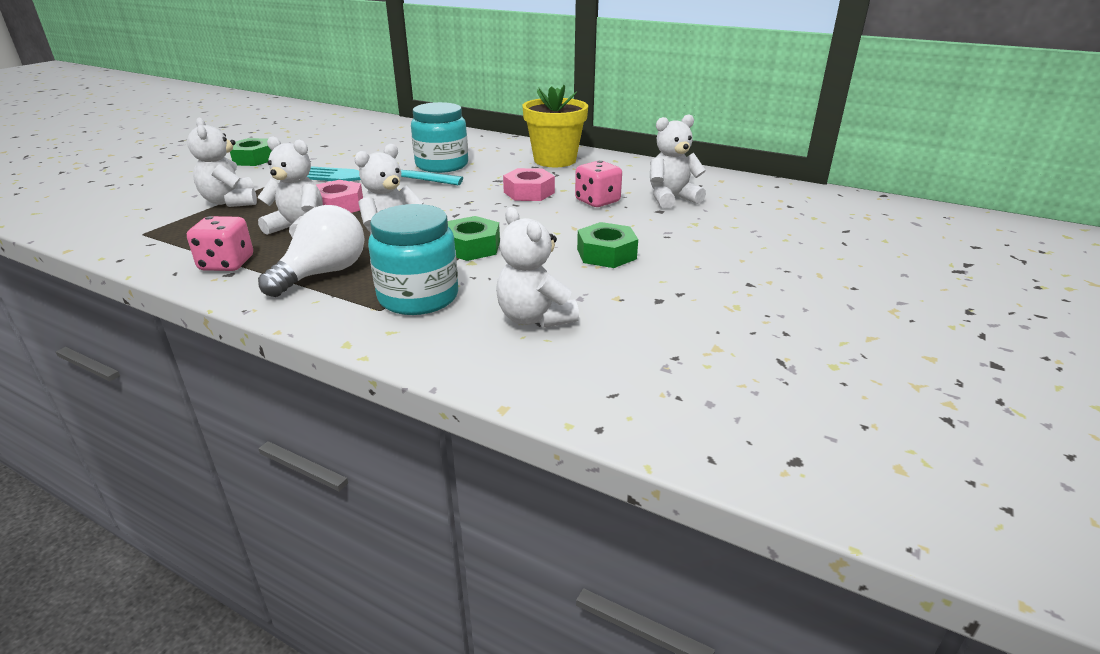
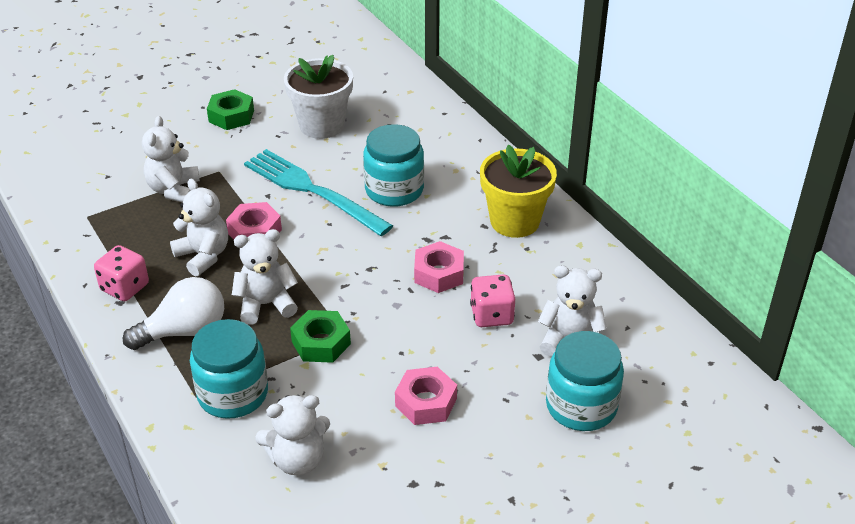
camera: 30 degrees right, 10 degrees up
white teddy bear [496,207,579,328] -> white teddy bear turned 105 degrees counterclockwise [255,395,330,475]
green nut [577,222,638,268] -> pink nut [395,367,457,425]
none -> white flower pot [284,55,353,139]
none -> turquoise jar [546,331,624,431]

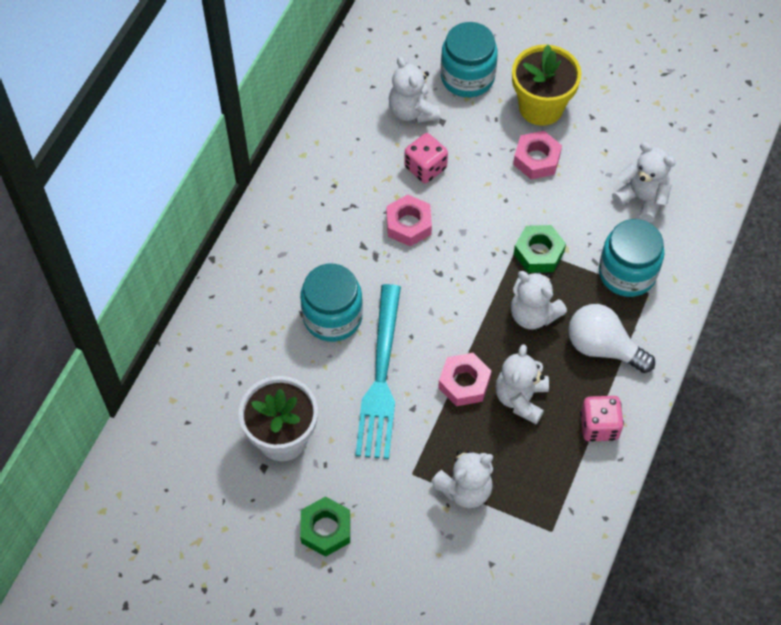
camera: 125 degrees left, 20 degrees up
yellow flower pot [480,145,557,238] -> yellow flower pot moved to [512,44,582,126]

